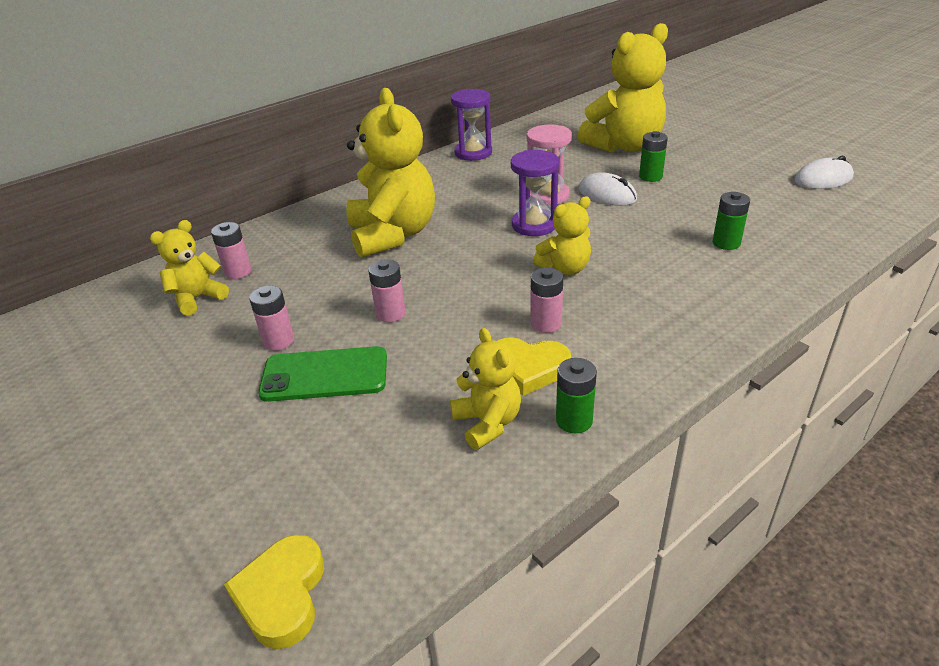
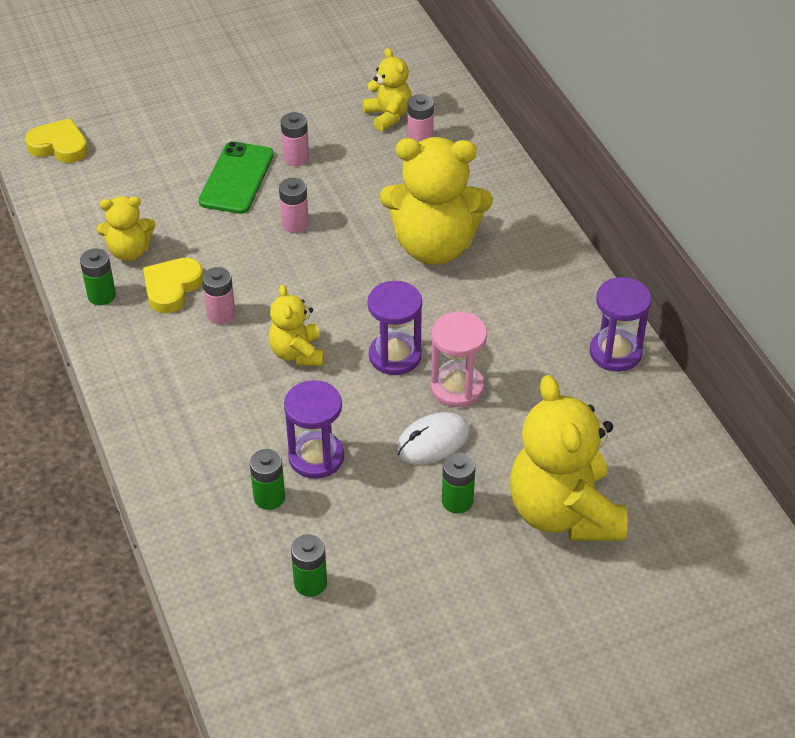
camera: 105 degrees right, 10 degrees up
white mouse [794,156,854,189] -> none
none -> purple hourglass [284,380,344,479]
none -> green battery [291,534,327,597]

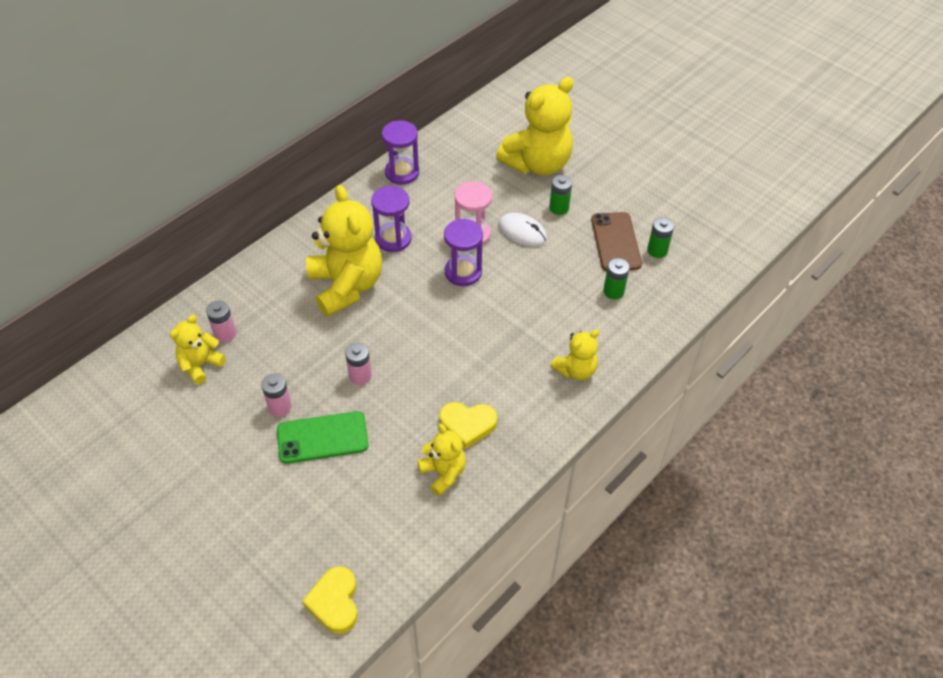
camera: 115 degrees left, 5 degrees up
green battery [80,249,116,305] -> none
pink battery [202,267,235,324] -> none
yellow teddy bear [269,285,324,366] -> yellow teddy bear moved to [551,329,599,380]
purple hourglass [284,380,344,479] -> purple hourglass moved to [371,186,412,252]
none -> brown phone [591,212,642,271]

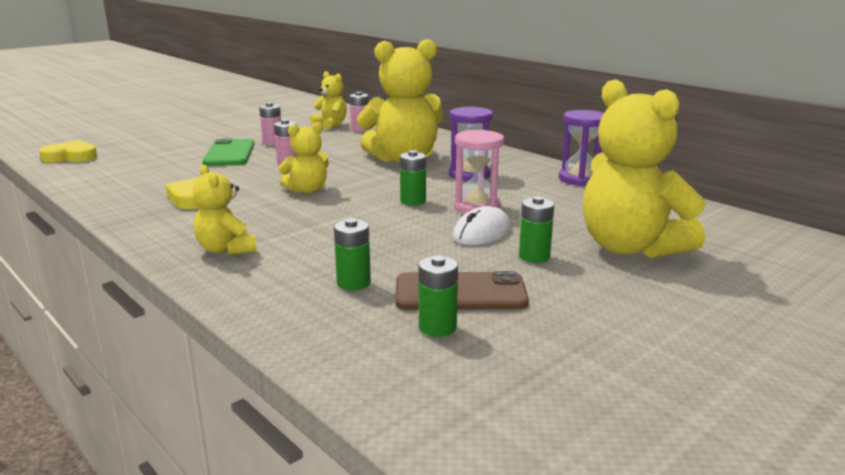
camera: 95 degrees right, 30 degrees down
yellow teddy bear [417,423,466,496] -> yellow teddy bear moved to [278,122,329,193]
purple hourglass [444,219,483,286] -> green battery [400,150,426,206]

